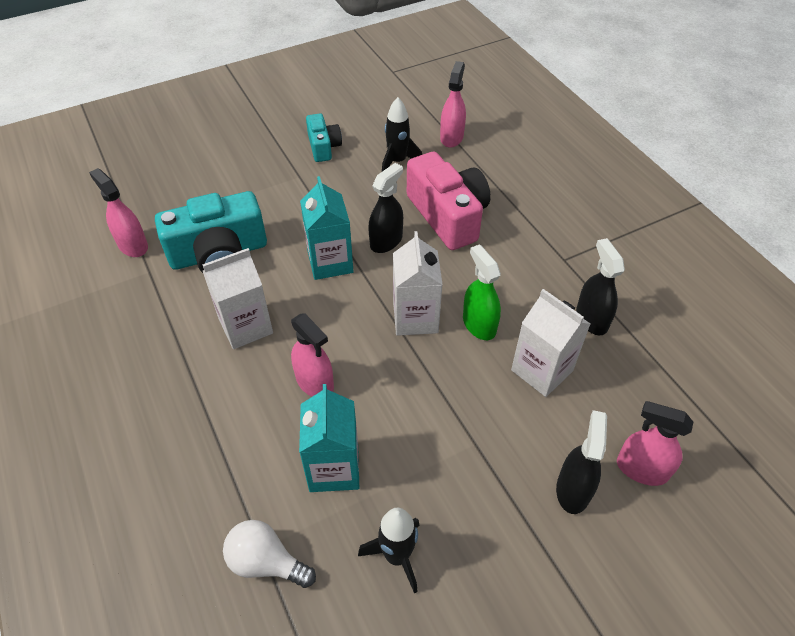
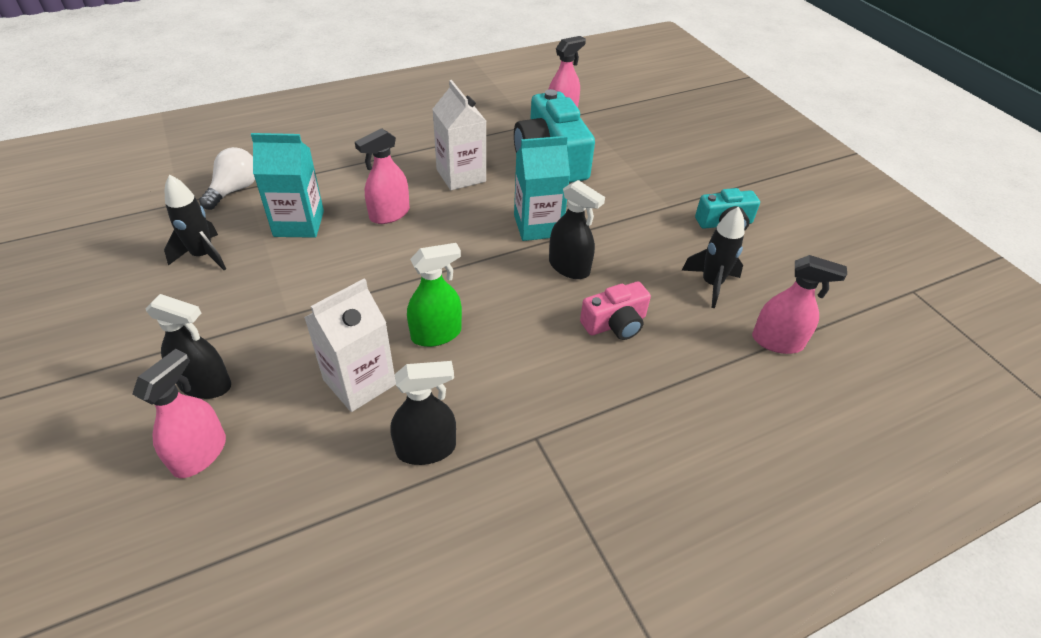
camera: 90 degrees right, 5 degrees down
white carton [393,231,443,336] -> none
pink camera [407,152,491,250] -> pink camera [580,281,651,340], size x0.55

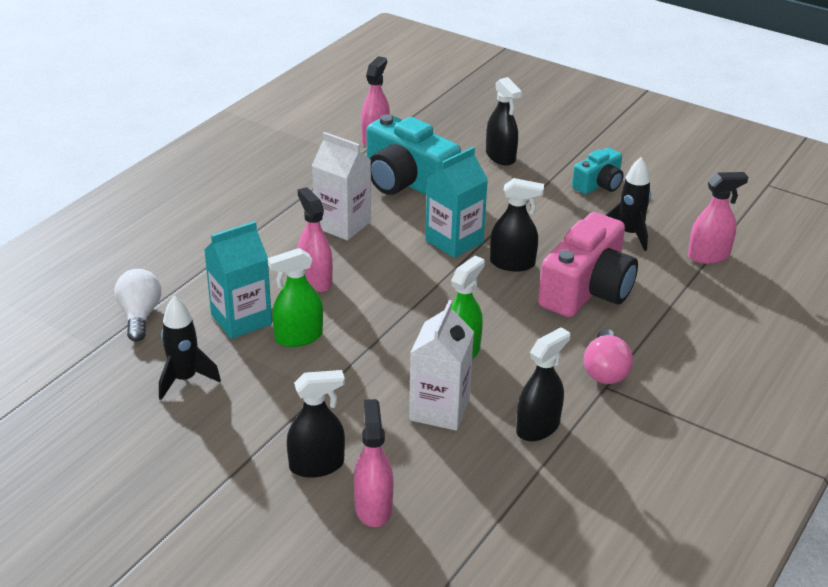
camera: 30 degrees left, 10 degrees down
pink spray bottle [355,128,410,224] -> pink spray bottle turned 135 degrees clockwise [298,187,333,292]
pink camera [580,281,651,340] -> pink camera [538,212,638,317], size x1.81
none -> green spray bottle [268,248,323,347]
none -> black spray bottle [486,77,522,165]
none -> pink light bulb [584,329,633,384]

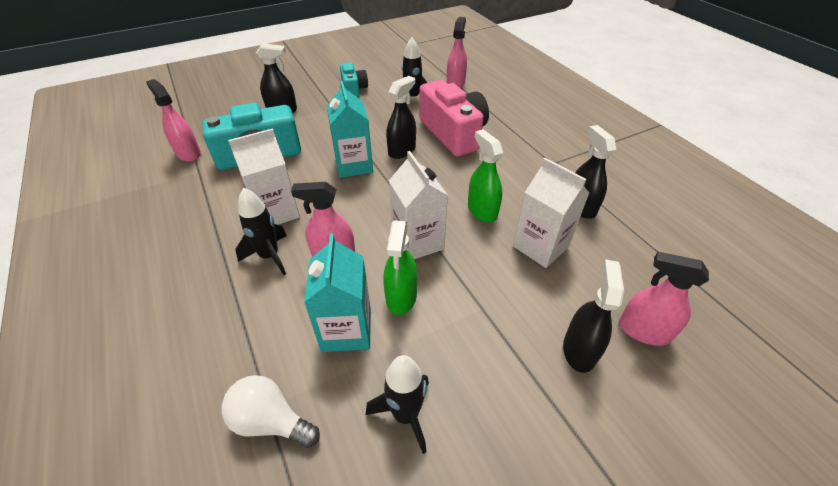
camera: 60 degrees left, 10 degrees up
pink light bulb [584,329,633,384] -> none
none -> black rocket [235,187,287,275]
none -> white carton [389,151,448,259]

